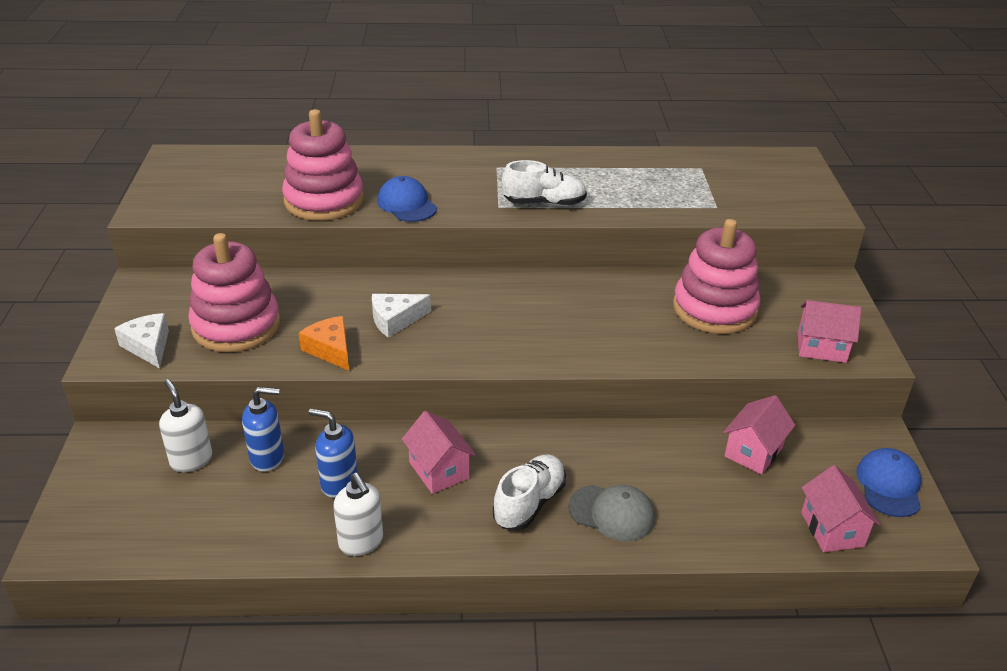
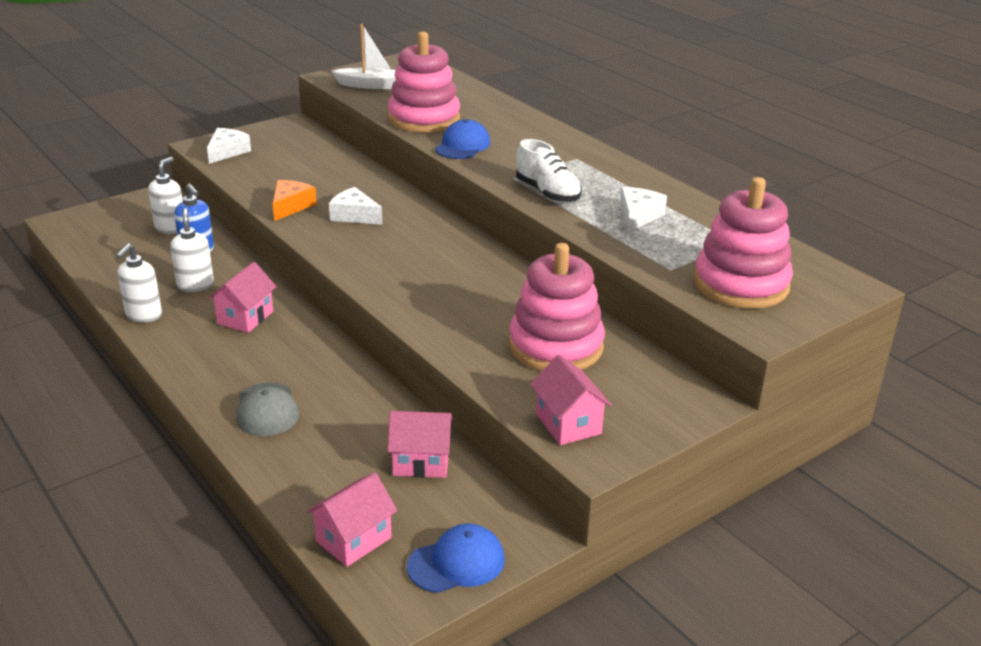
camera: 55 degrees right, 5 degrees down
pink stacking toy [188,233,280,352] -> pink stacking toy moved to [694,177,793,309]
blue soap dispenser [309,409,358,498] -> white soap dispenser [170,208,214,292]
white shoe [493,454,566,530] -> none
none -> white boat [332,24,396,89]
none -> white cheese [620,187,667,233]

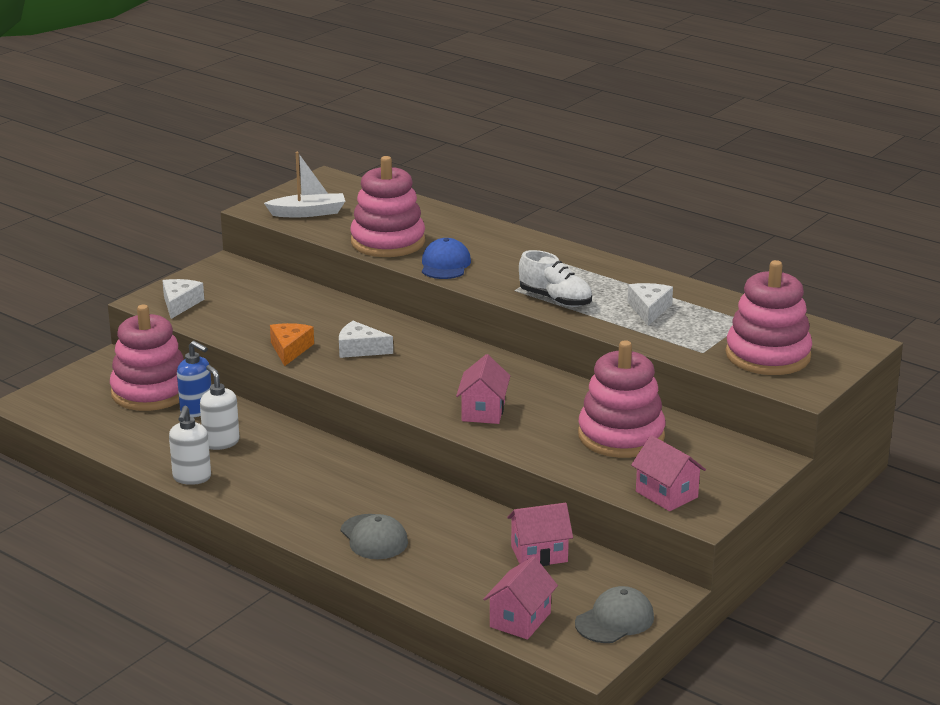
camera: 15 degrees left, 5 degrees down
white soap dispenser [148,157,183,234] -> pink stacking toy [110,305,184,411]
pink house [208,262,277,333] -> pink house moved to [456,354,510,424]
blue cap [407,524,505,593] -> grey cap [575,586,654,643]

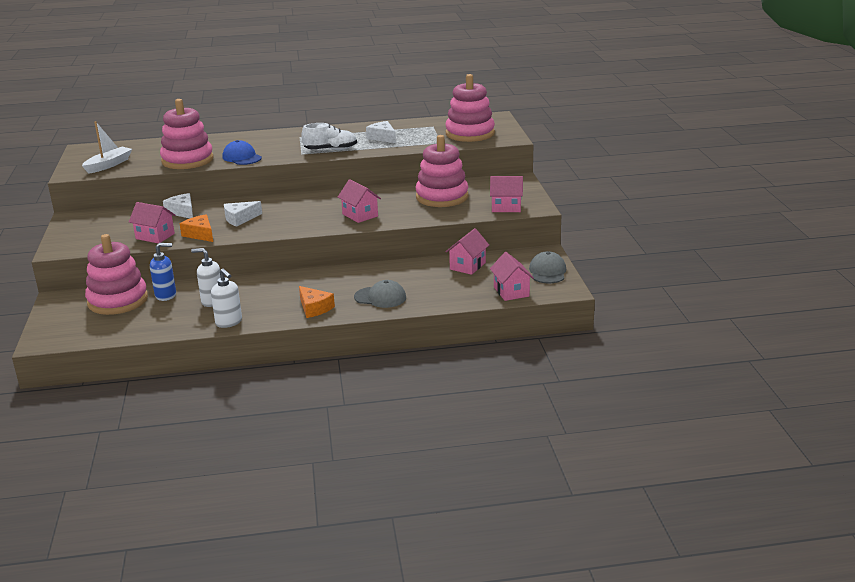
camera: 45 degrees left, 0 degrees up
white cheese [162,279,204,319] -> white cheese moved to [163,193,193,218]
none -> pink house [129,202,175,243]
none -> orange cheese [299,286,335,318]

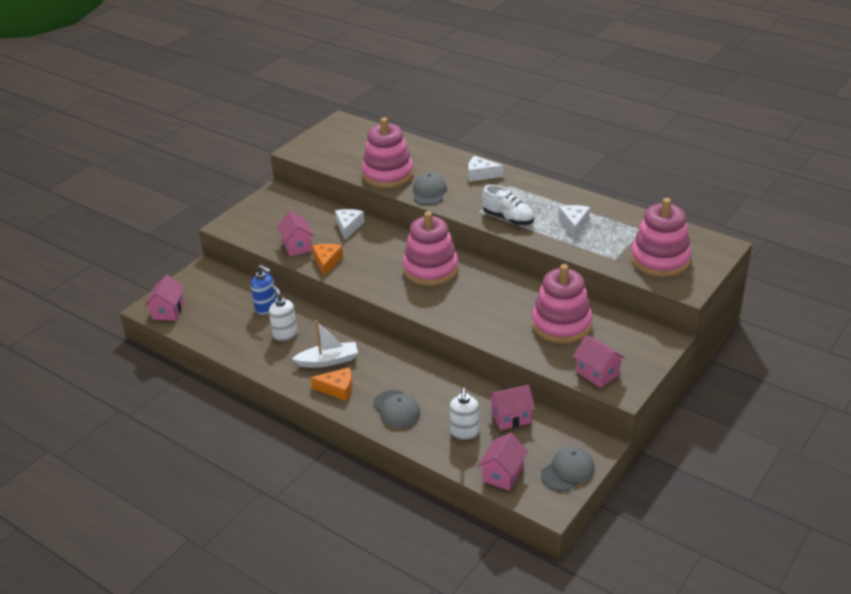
camera: 45 degrees right, 10 degrees up
white boat [82,121,132,174] -> white boat moved to [292,320,358,368]
pink stacking toy [85,234,148,315] -> pink stacking toy moved to [403,211,459,286]
white soap dispenser [211,268,242,328] -> white soap dispenser moved to [450,388,479,440]
blue cap [222,140,262,165] -> grey cap [413,173,447,205]
white cheese [224,201,262,227] -> white cheese moved to [468,156,504,182]
orange cheese [299,286,335,318] -> orange cheese turned 90 degrees counterclockwise [310,367,353,401]
pink house [338,179,381,223] -> pink house moved to [145,275,184,321]

